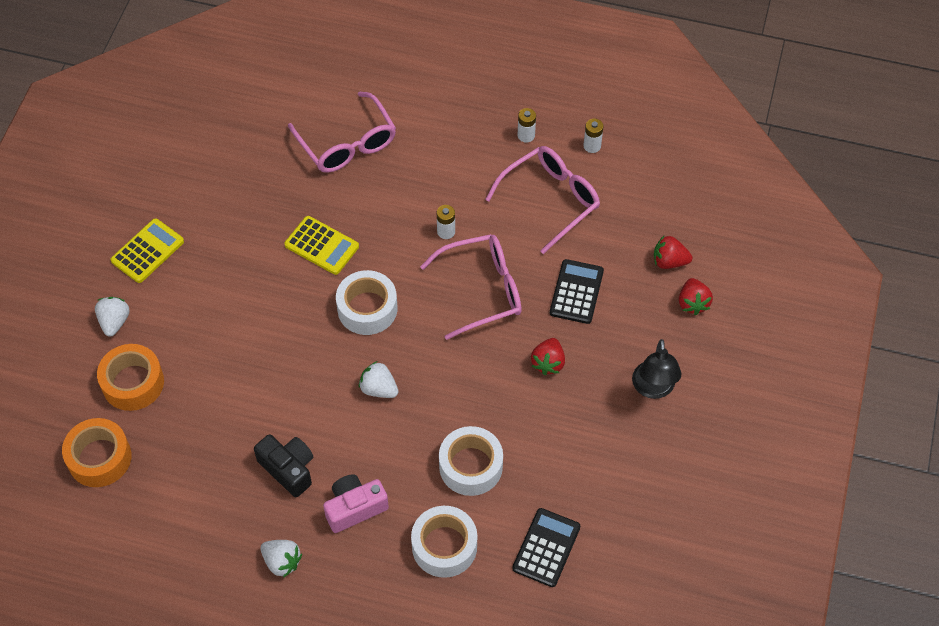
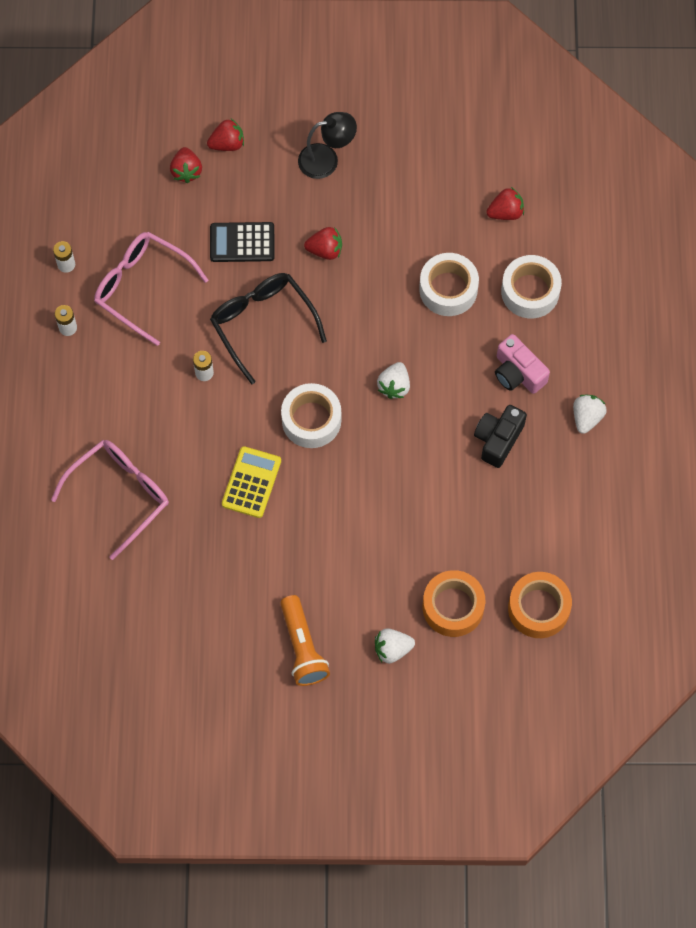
camera: 105 degrees left, 10 degrees up
yellow calculator [111,218,184,283] -> orange flashlight [280,595,330,686]
pink glasses [420,234,522,340] -> black glasses [210,273,327,384]
black calculator [512,508,580,587] -> red strawberry [486,187,524,220]

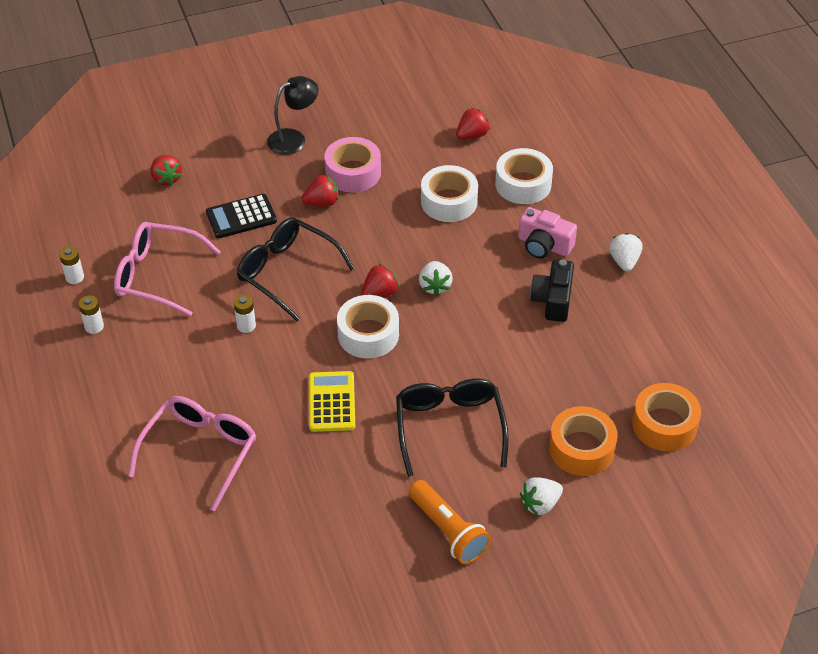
camera: 20 degrees left, 20 degrees down
red strawberry [207,119,244,151] -> red strawberry moved to [361,264,399,298]
none -> pink tape [325,137,381,192]
none -> black glasses [396,379,509,477]

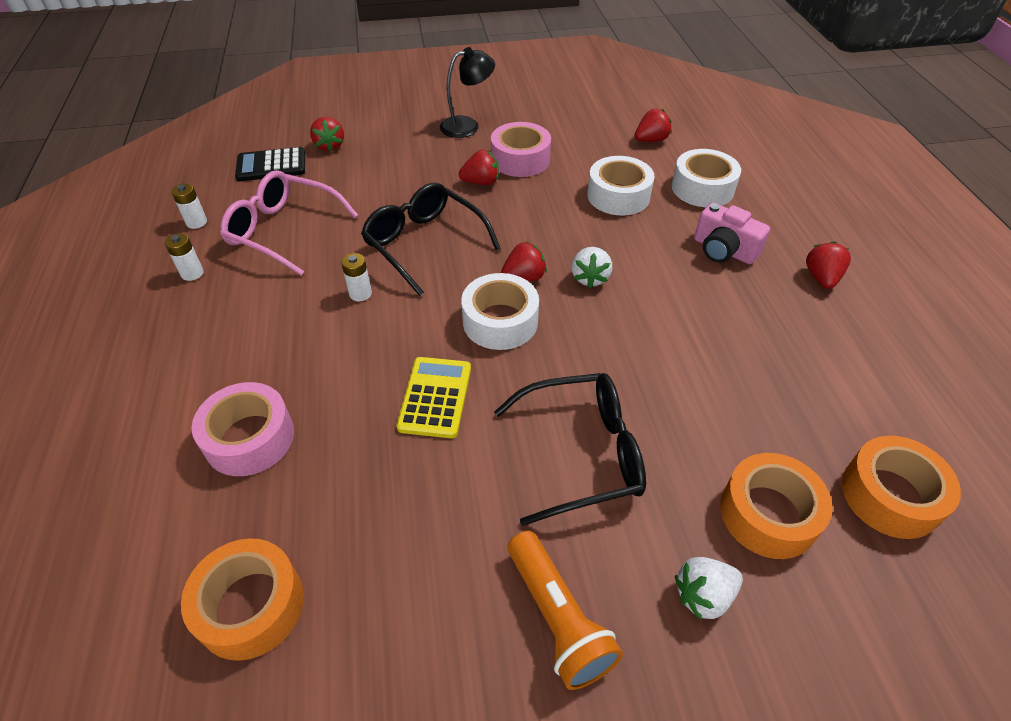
camera: 10 degrees right, 0 degrees up
pink glasses [128,396,256,511] -> pink tape [192,382,294,476]
black calculator [206,194,277,238] -> black calculator moved to [235,147,305,181]
black glasses [396,379,509,477] -> black glasses turned 75 degrees clockwise [494,373,646,526]
black camera [530,259,574,322] -> none
white strawberry [609,233,642,272] -> red strawberry [806,241,851,289]
none -> orange tape [181,538,304,661]

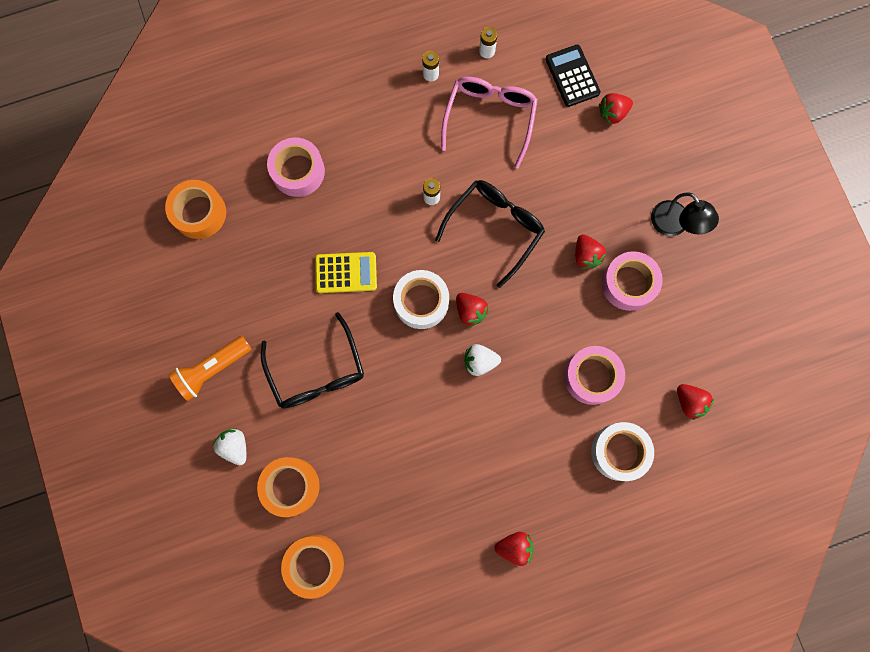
camera: 80 degrees right, 30 degrees up
white tape [587,156,655,215] -> pink tape [564,346,625,405]
pink camera [694,203,770,264] -> none

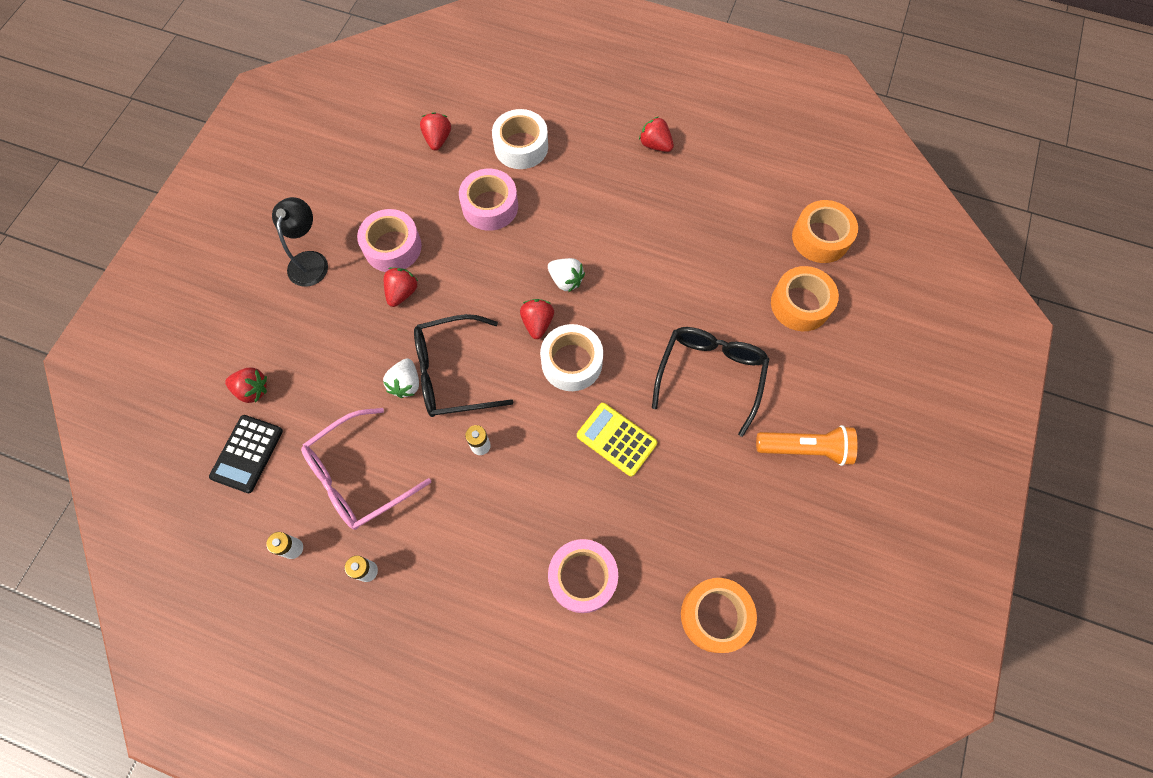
camera: 140 degrees left, 10 degrees down
white strawberry [213,428,246,465] -> white strawberry moved to [383,358,419,398]

